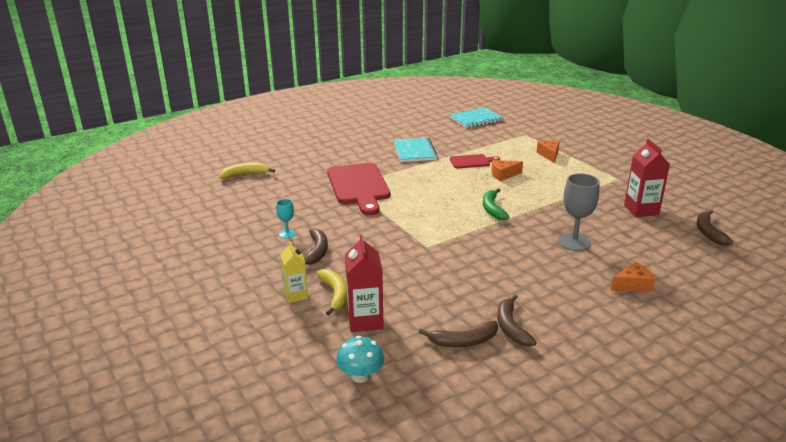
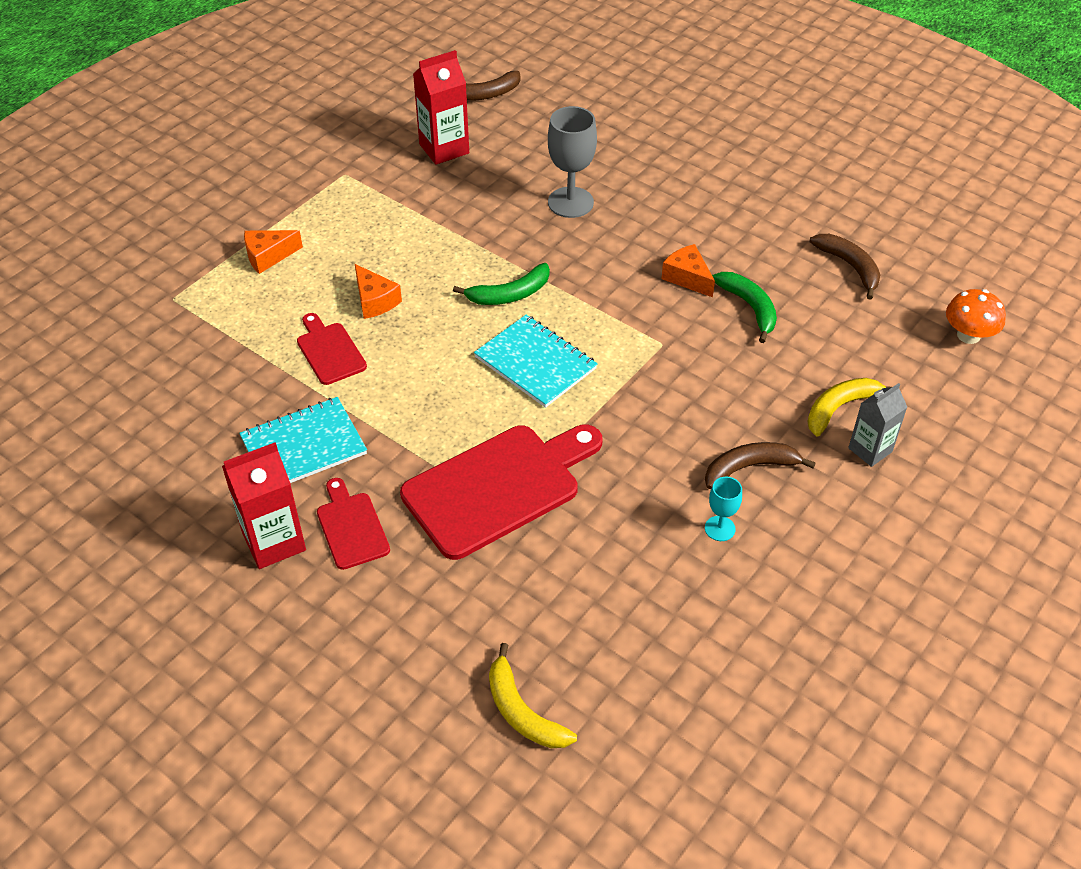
camera: 110 degrees left, 20 degrees up
yellow carton [280,241,308,303] -> grey carton [848,383,907,467]
turquoise mushroom [336,336,384,383] -> orange mushroom [946,289,1006,344]
red carton [345,234,384,332] -> red carton moved to [222,442,306,569]
turquoise notebook [449,107,503,128] -> turquoise notebook moved to [474,315,598,408]
brown banana [497,294,537,346] -> none
orange cheese [611,262,655,292] -> orange cheese moved to [661,244,715,297]
none -> red cutting board [317,478,390,570]
none -> green banana [712,272,777,343]

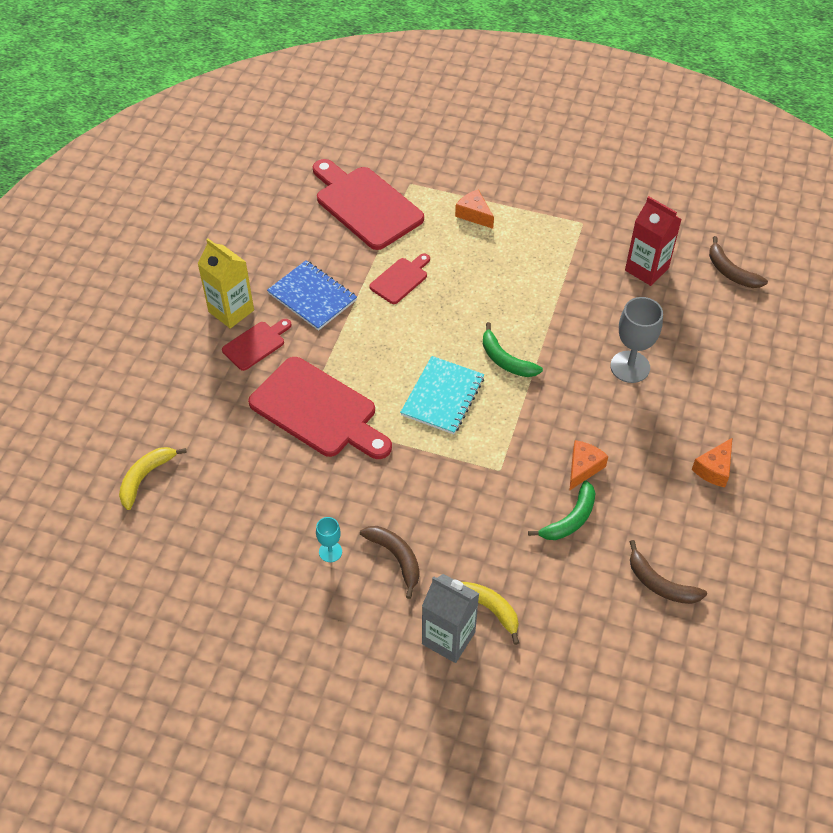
camera: 70 degrees right, 5 degrees up
red carton [222,442,306,569] -> yellow carton [197,238,254,329]
turquoise notebook [239,397,367,483] -> blue notebook [267,260,357,331]
orange cheese [355,264,402,319] -> orange cheese moved to [692,438,732,487]
brown banana [810,234,880,300] -> brown banana turned 90 degrees clockwise [629,540,707,604]
grey carton [848,383,907,467] -> grey carton [422,574,479,663], size x1.50
orange mushroom [946,289,1006,344] -> none
none -> red cutting board [313,159,424,250]

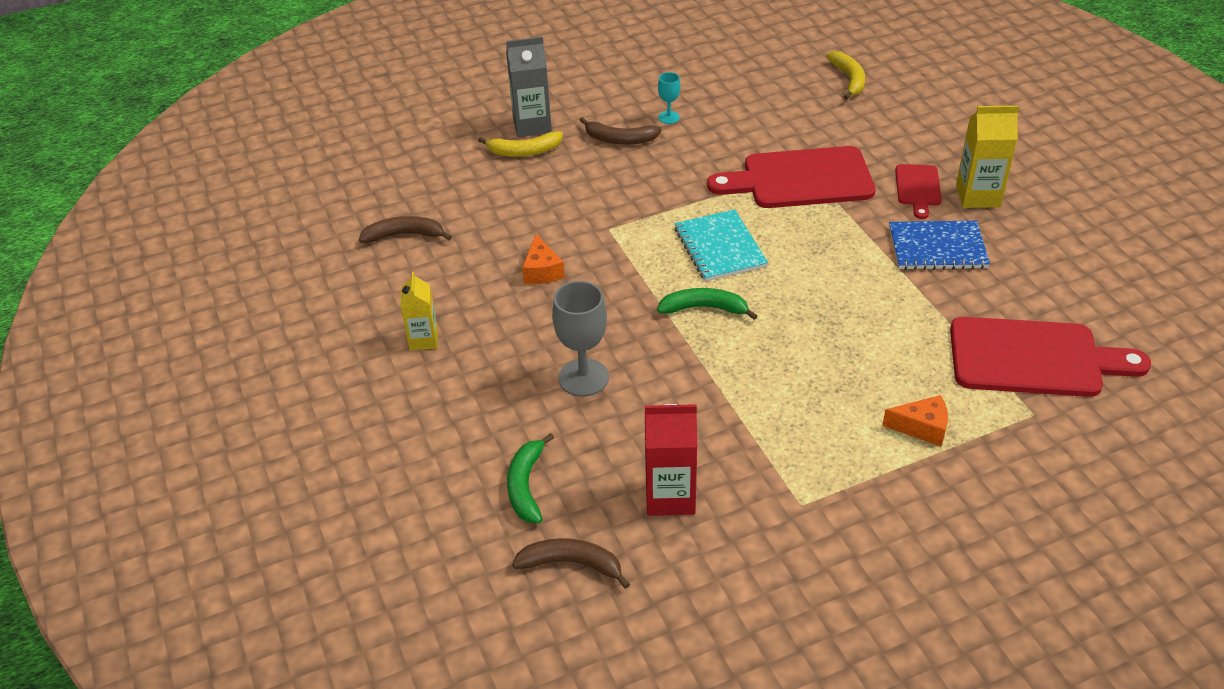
camera: 140 degrees right, 10 degrees down
red cutting board [369,254,430,304] -> none
green banana [528,481,595,540] -> green banana moved to [507,433,554,523]
orange cheese [692,438,732,487] -> yellow carton [401,272,438,351]

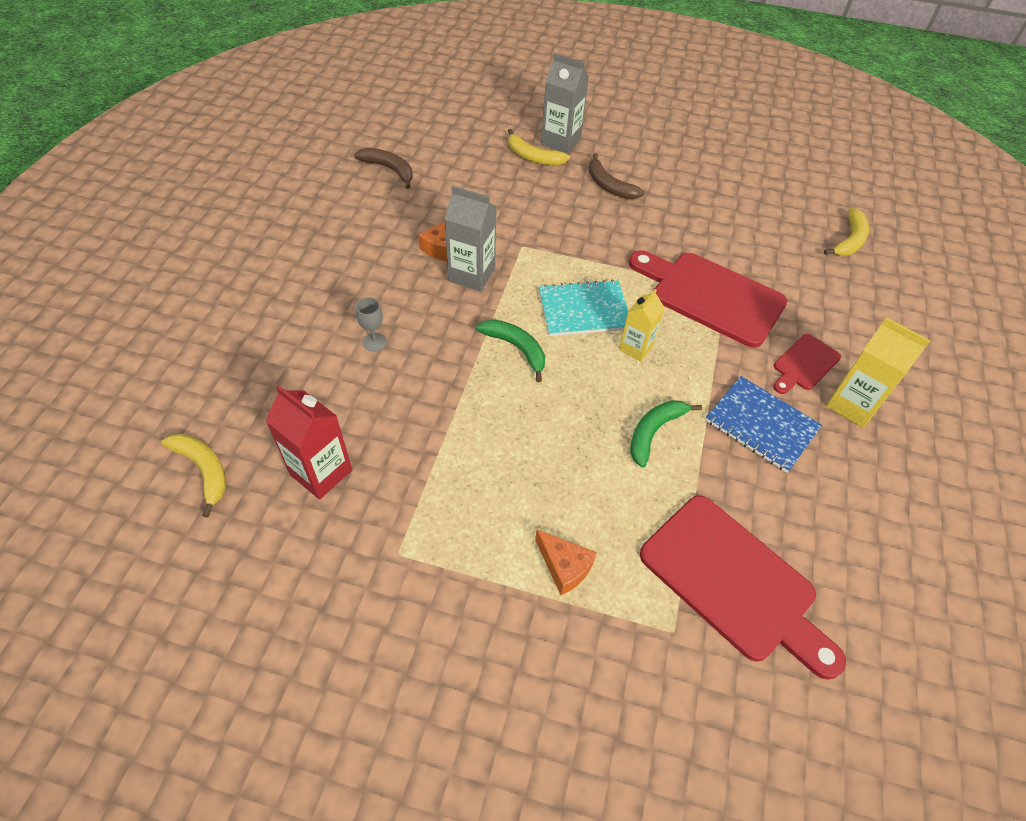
camera: 35 degrees right, 10 degrees up
yellow carton [401,272,438,351] -> yellow carton moved to [619,289,665,361]
green banana [507,433,554,523] -> green banana moved to [630,400,702,467]
brown banana [512,538,630,589] -> yellow banana [161,434,226,517]
grey goblet [552,281,609,396] -> grey goblet [356,298,387,352], size x0.53
turquoise goblet [658,72,680,124] -> none
turquoise notebook [674,209,768,281] -> turquoise notebook turned 60 degrees clockwise [539,279,628,336]
none -> grey carton [445,186,497,292]

